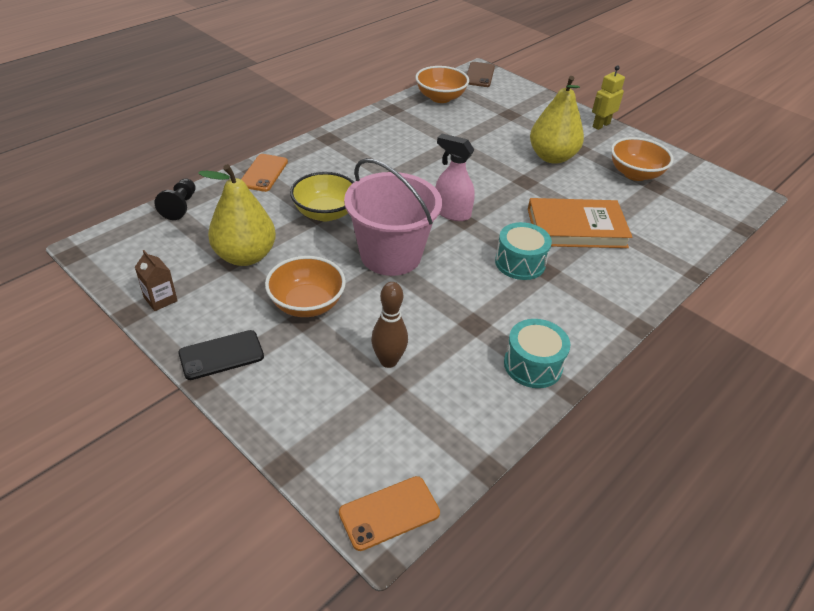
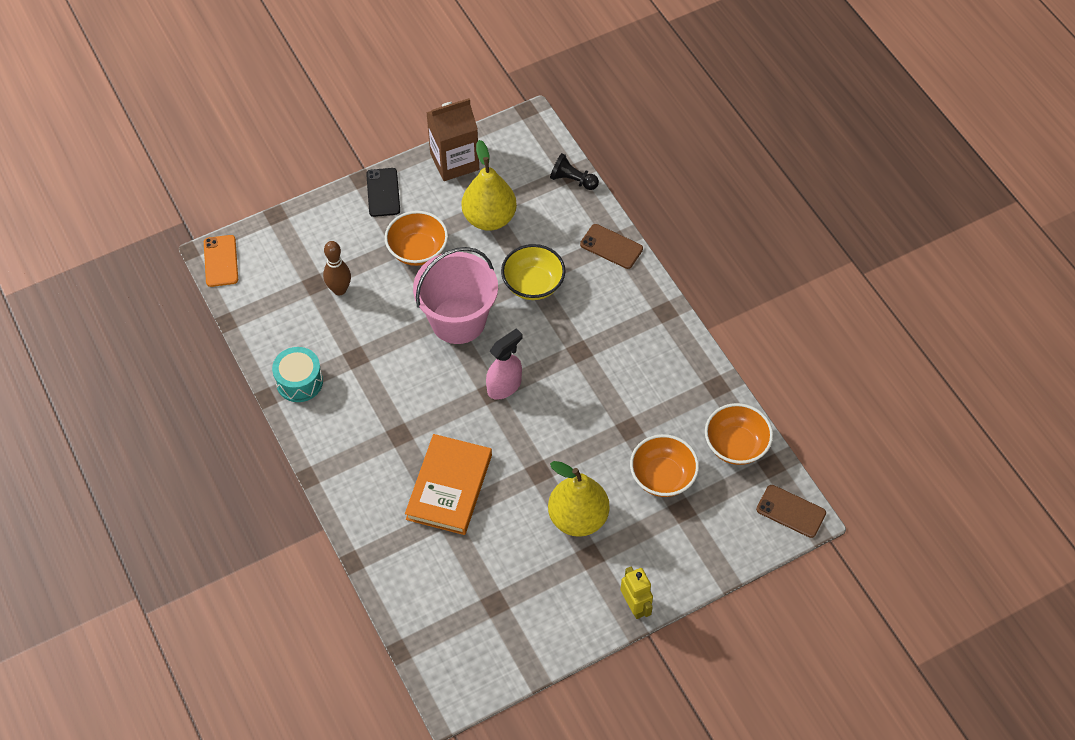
camera: 110 degrees right, 15 degrees up
brown carton [135,250,178,311] -> brown carton [426,98,479,181], size x2.02
orange phone [241,154,288,192] -> brown phone [580,224,643,269]
turquoise drum [495,222,552,280] -> none
orange bowl [611,137,674,181] -> orange bowl moved to [630,434,699,497]

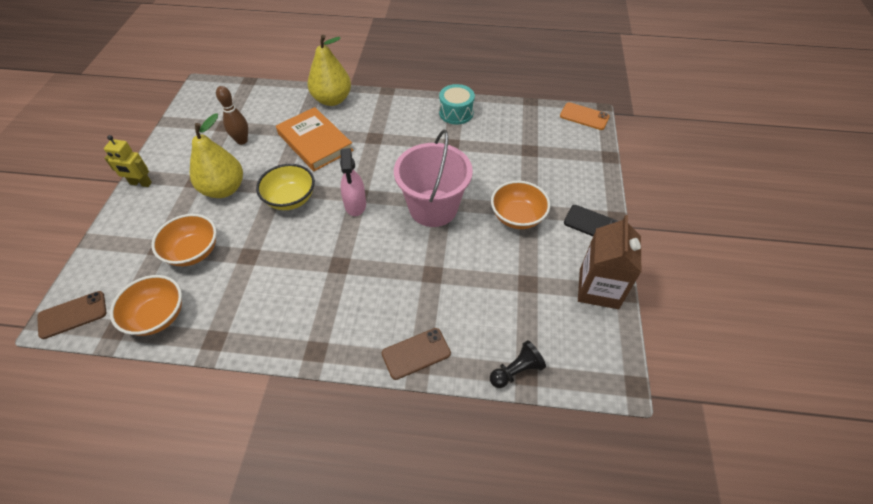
camera: 125 degrees right, 5 degrees down
brown bowling pin [323,241,351,296] -> brown bowling pin moved to [216,86,248,145]
yellow pear [462,140,517,231] -> yellow pear moved to [308,35,351,106]
yellow bowl [501,244,566,300] -> yellow bowl moved to [256,164,315,210]

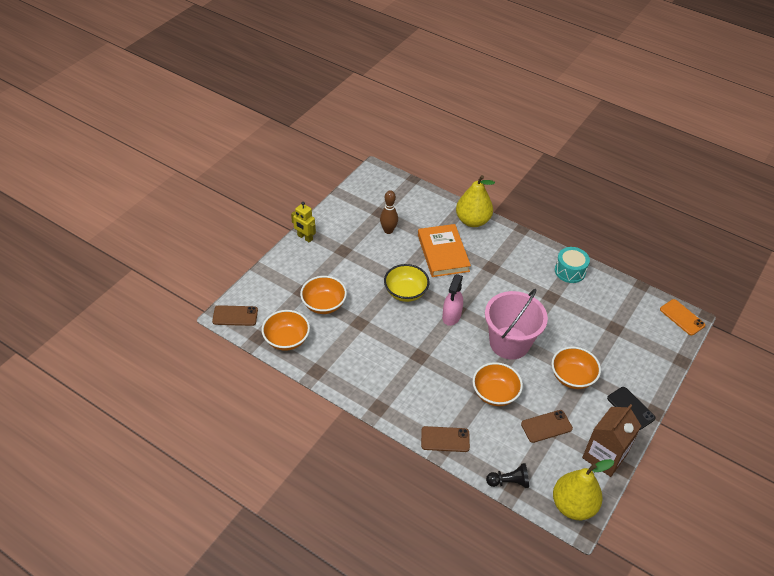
camera: 25 degrees right, 5 degrees down
yellow pear [190,114,243,198] -> yellow pear moved to [553,459,614,520]
none -> orange bowl [473,362,523,406]
none -> brown phone [521,410,573,443]

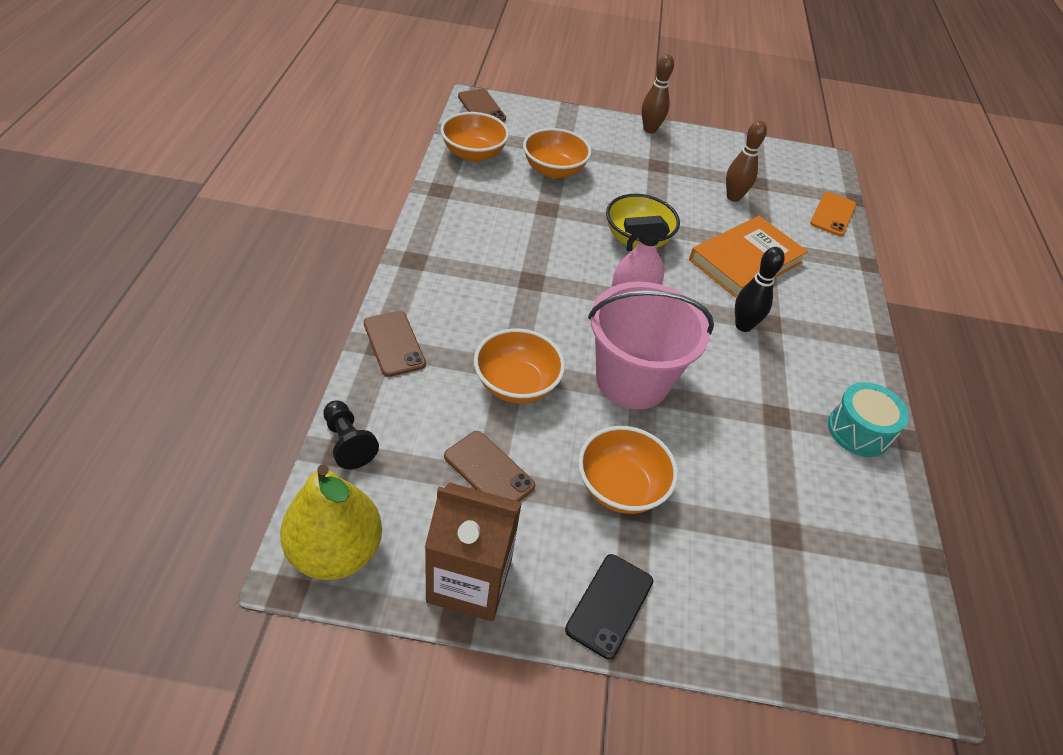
camera: 60 degrees right, 0 degrees up
yellow robot [291,202,316,243] -> brown bowling pin [642,54,674,133]
yellow pear [456,175,495,227] -> none
orange phone [660,299,705,336] -> orange phone moved to [810,192,856,236]
none -> black bowling pin [735,247,785,332]

